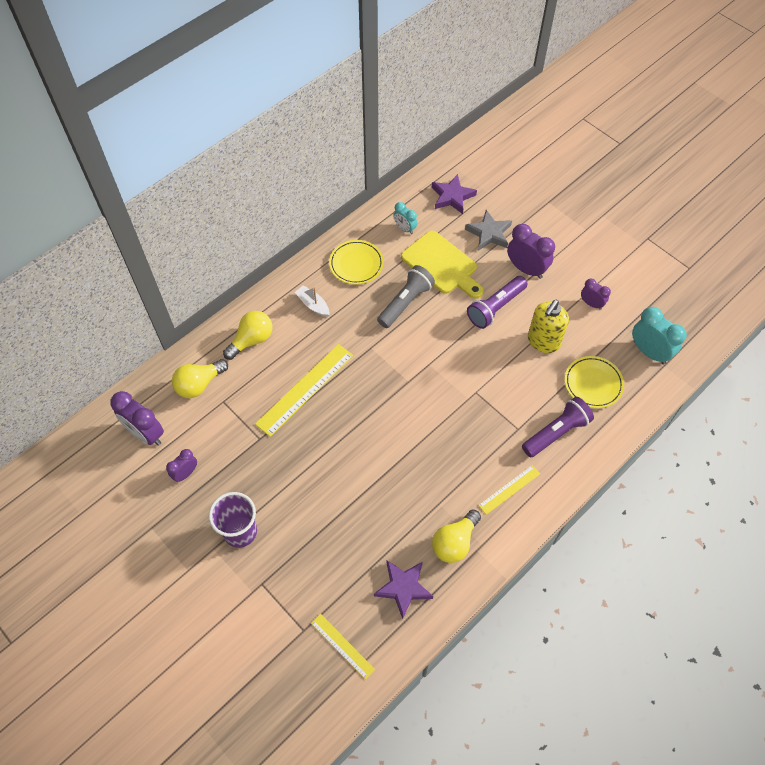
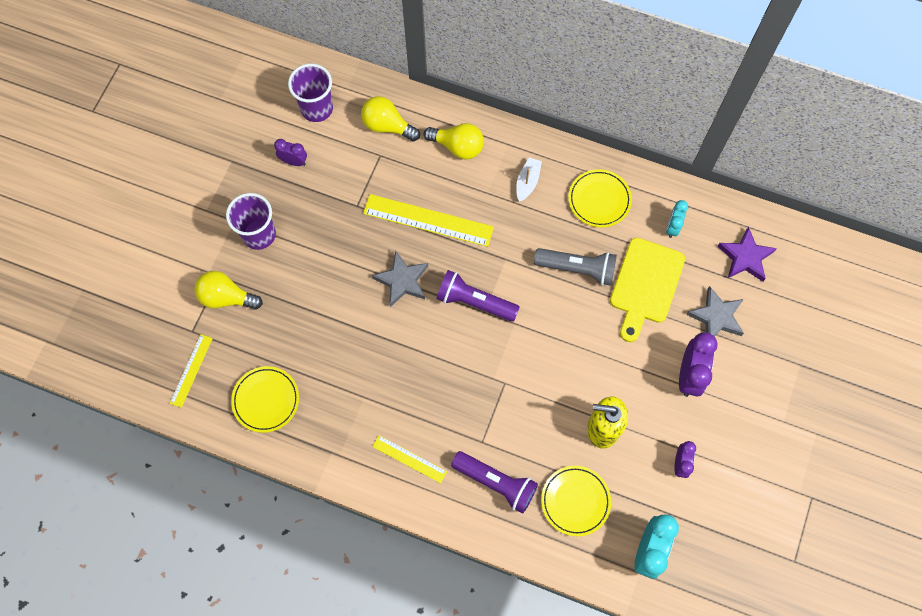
camera: 65 degrees right, 10 degrees up
purple clock [110,391,164,446] -> purple cup [288,64,333,122]
purple star [374,561,433,619] -> yellow plate [231,366,299,433]
yellow light bulb [432,510,481,563] -> yellow light bulb moved to [194,271,263,310]
purple flashlight [467,276,527,329] -> purple flashlight moved to [436,270,520,322]
none -> grey star [372,251,428,307]

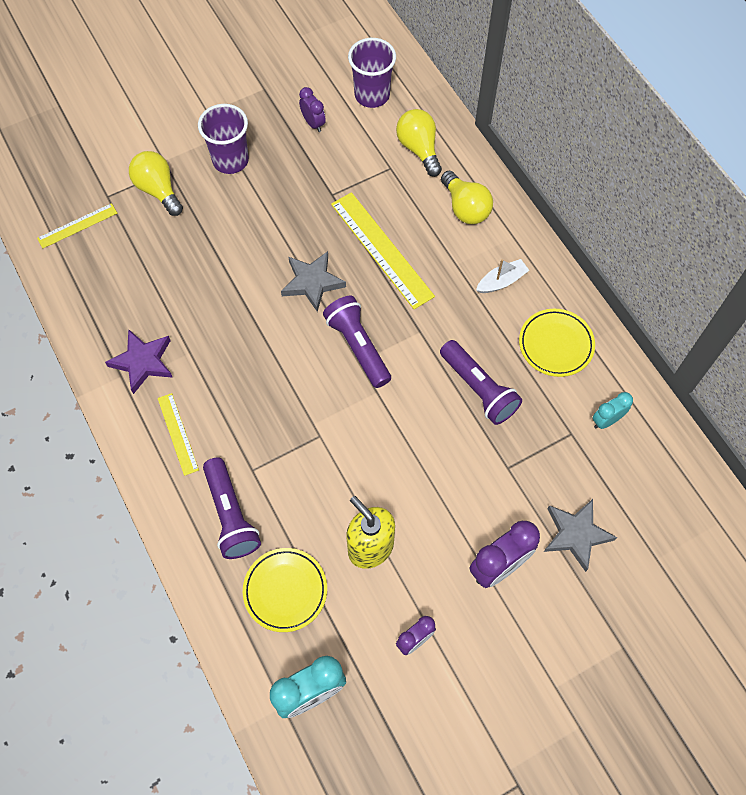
camera: 40 degrees right, 5 degrees down
yellow plate [231,366,299,433] -> none
grey flashlight [534,248,617,286] -> purple flashlight [440,340,522,425]
yellow cutting board [610,238,685,342] -> none
purple star [717,227,777,282] -> purple star moved to [105,329,173,394]

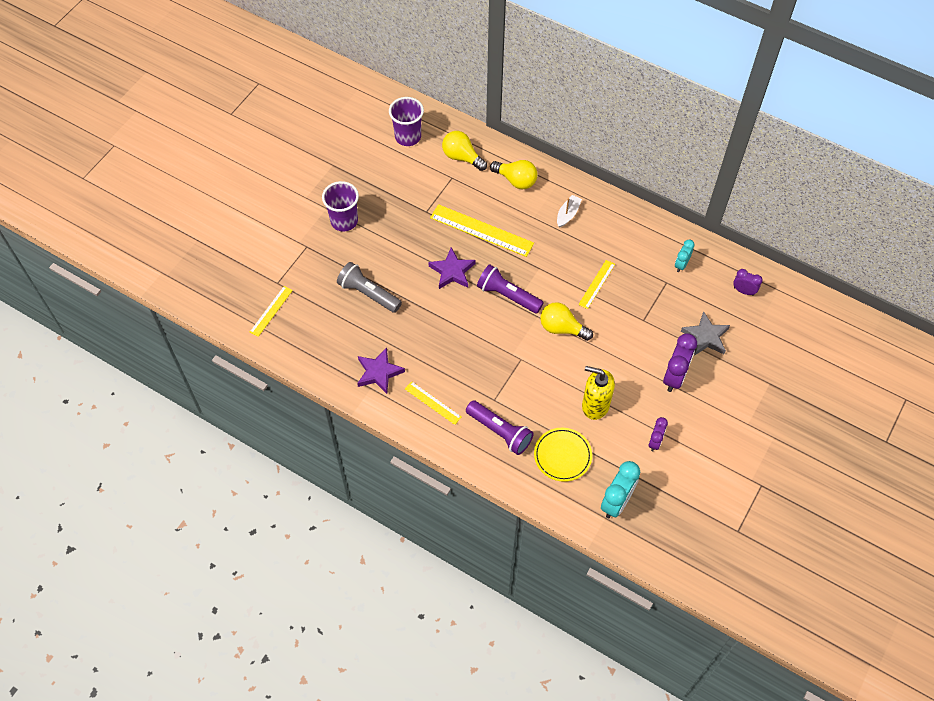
camera: 30 degrees left, 5 degrees down
yellow light bulb [129,151,183,216] -> yellow light bulb moved to [540,302,593,341]
grey star [281,251,346,312] -> purple star [428,247,475,289]
purple clock [299,87,326,132] -> purple clock moved to [733,269,763,296]
purple flashlight [440,340,522,425] -> yellow ruler [578,260,615,309]
yellow plate [519,309,595,377] -> none
none -> grey flashlight [337,262,402,313]

